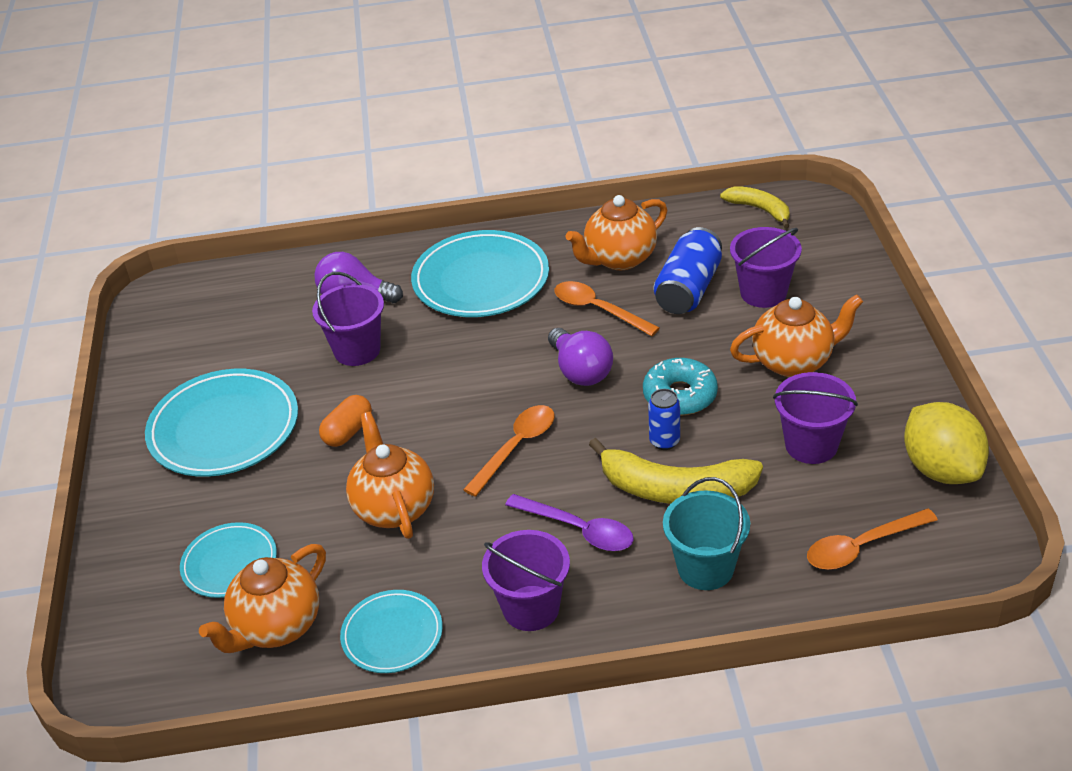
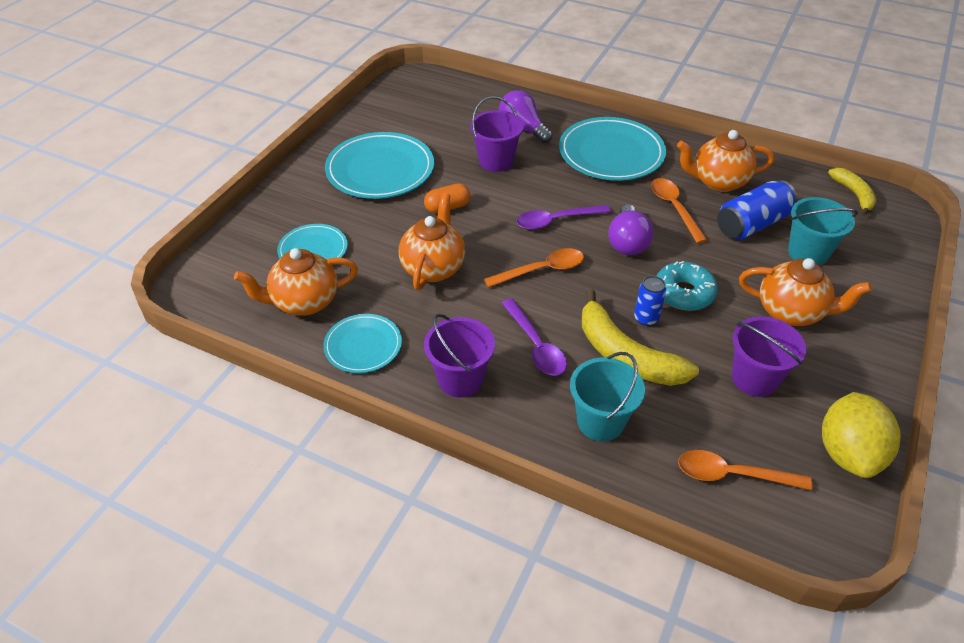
camera: 30 degrees right, 5 degrees up
purple bucket [730,227,802,308] -> turquoise bucket [788,197,858,266]
none -> purple spoon [516,205,611,230]

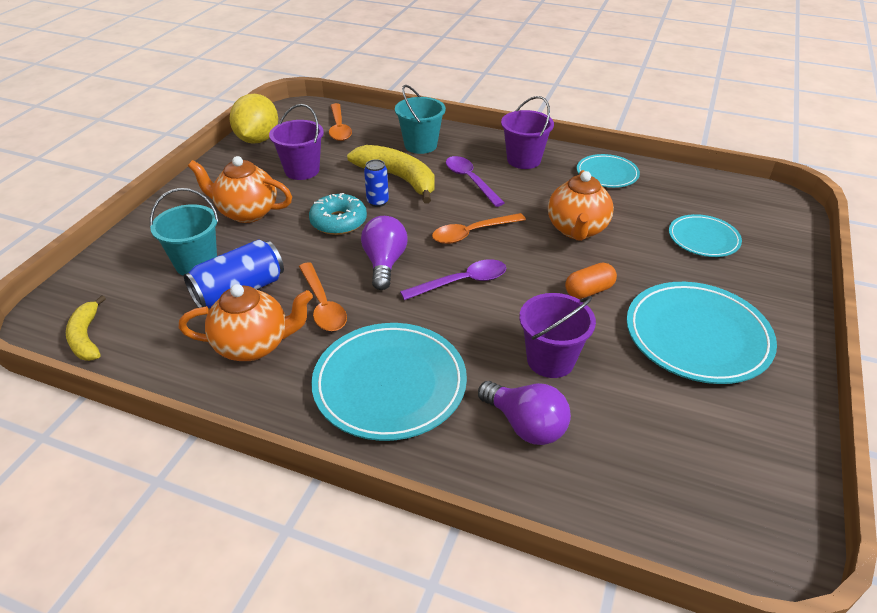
camera: 175 degrees right, 5 degrees down
orange teapot [234,248,358,316] -> none
orange spoon [678,450,812,490] -> orange spoon turned 75 degrees clockwise [329,103,352,141]

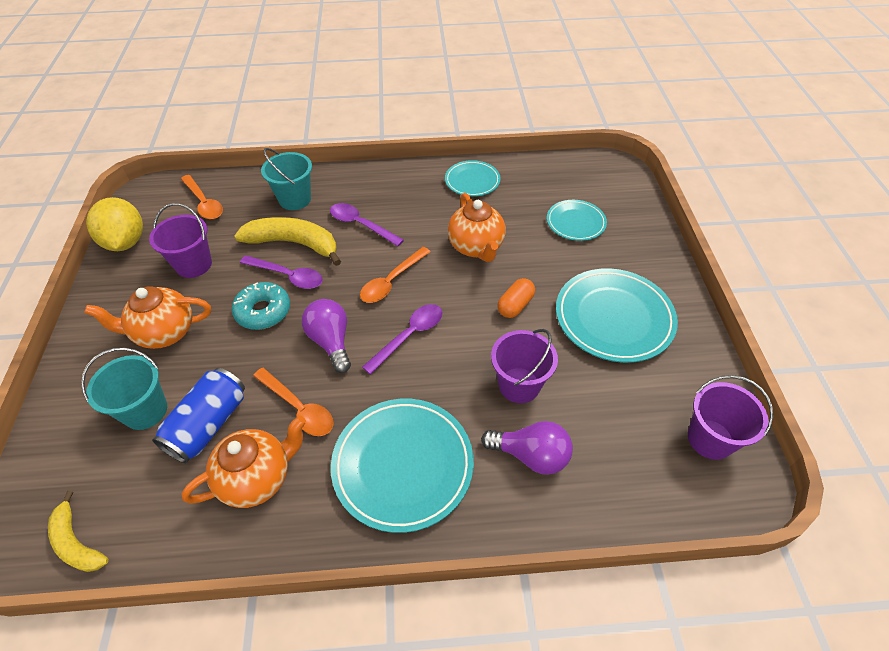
camera: 25 degrees left, 10 degrees up
blue can [364,159,389,207] -> purple spoon [240,255,323,289]
purple bucket [501,96,554,169] -> purple bucket moved to [688,375,773,460]

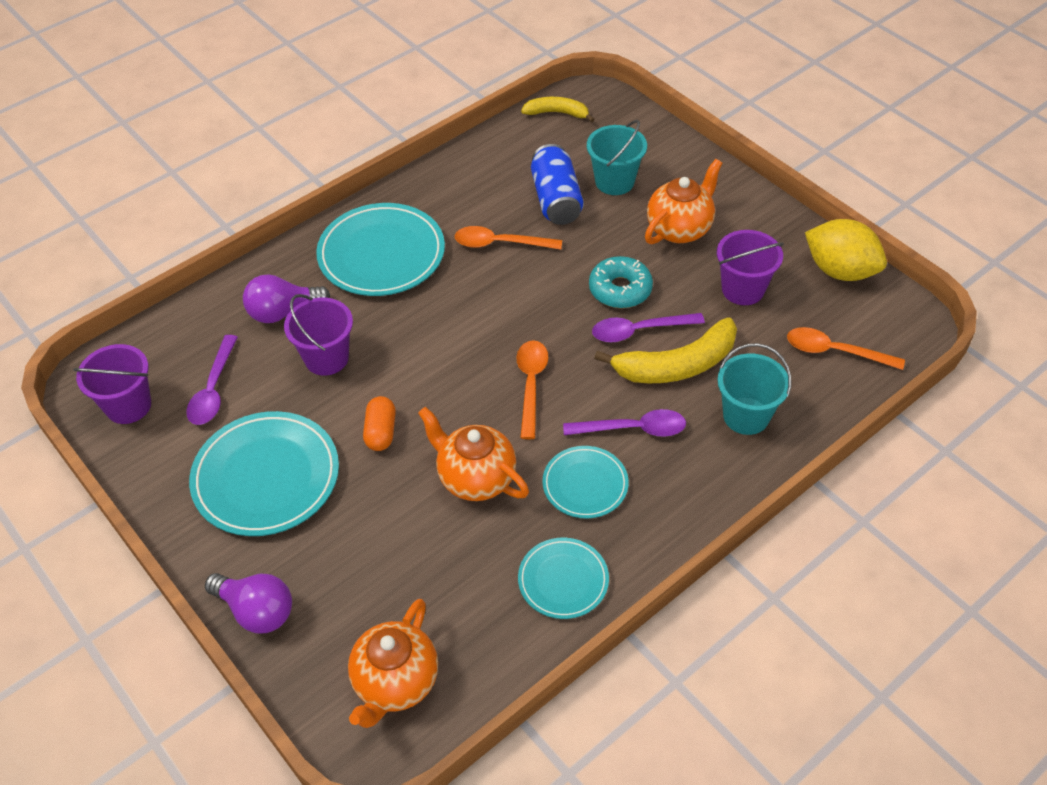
camera: 145 degrees right, 0 degrees up
orange teapot [181,416,306,508] -> orange teapot moved to [348,599,438,728]
purple light bulb [302,299,351,373] -> purple light bulb moved to [205,573,292,633]
purple spoon [362,304,443,375] -> purple spoon moved to [186,335,238,425]
turquoise plate [547,200,607,241] -> turquoise plate moved to [542,446,629,518]

